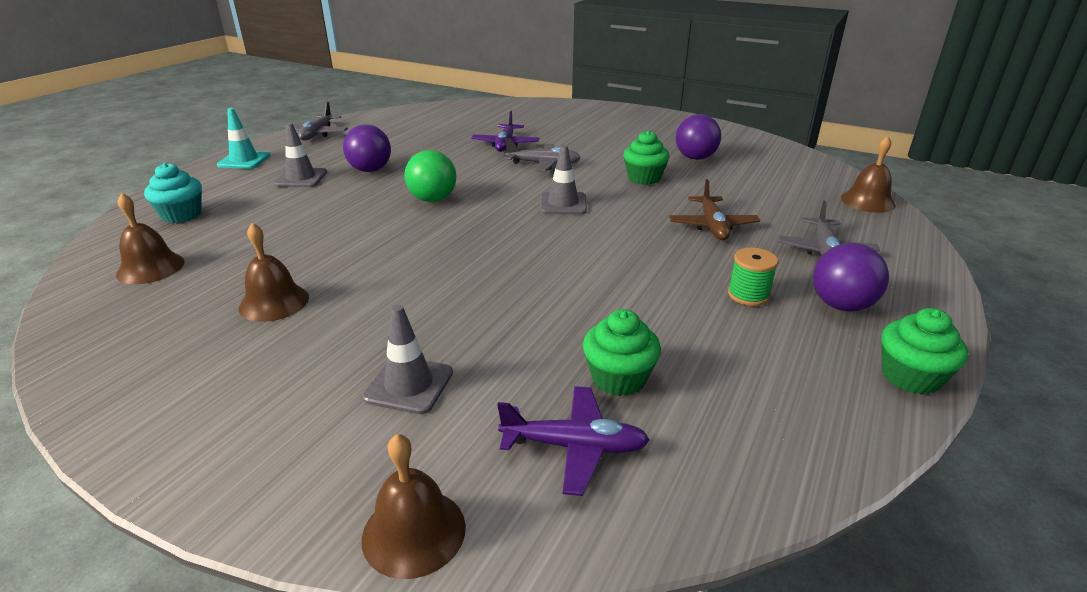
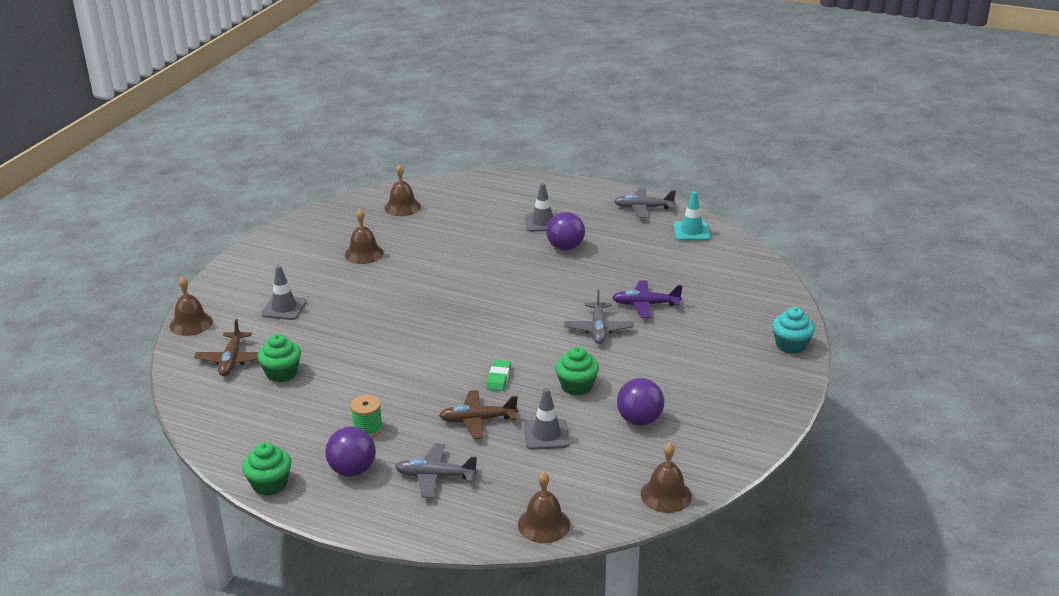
camera: 85 degrees right, 0 degrees up
turquoise cupcake [144,163,202,223] -> turquoise cupcake moved to [772,307,815,354]
turquoise traffic cone [217,108,271,169] -> turquoise traffic cone moved to [674,191,710,241]
green ball [404,150,456,202] -> none
purple plane [497,386,650,496] -> brown plane [194,319,258,376]
grey traffic cone [540,145,587,214] -> grey traffic cone moved to [524,388,569,450]
none -> green eraser [486,360,511,391]
none -> brown bell [641,443,692,513]

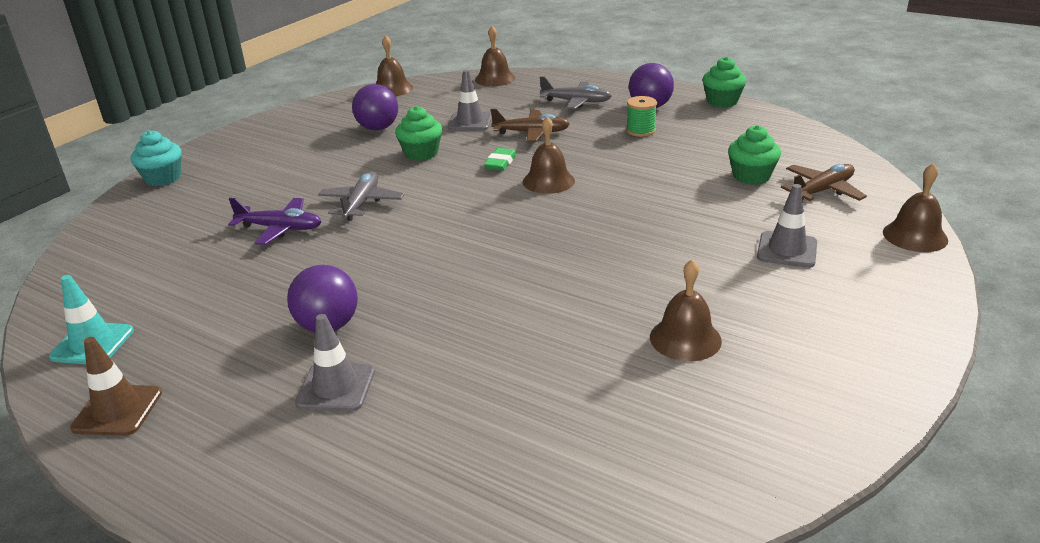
camera: 170 degrees left, 0 degrees up
brown plane [194,319,258,376] -> brown plane turned 45 degrees clockwise [781,164,867,201]
brown bell [384,164,421,216] -> brown bell moved to [523,116,575,194]
grey plane [614,188,676,218] -> brown traffic cone [70,337,162,436]

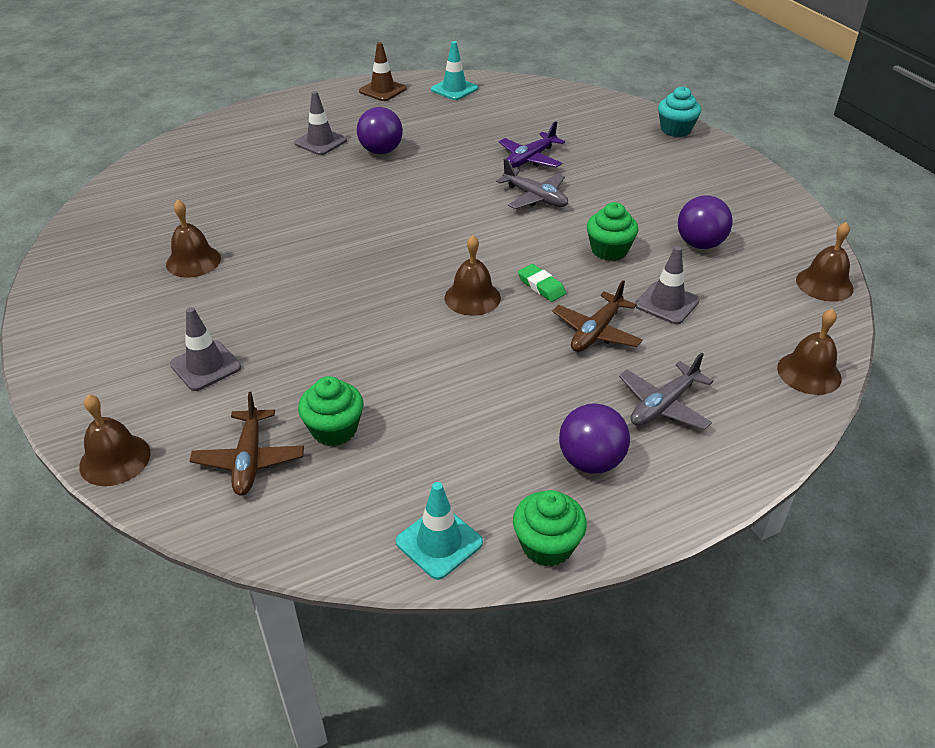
camera: 120 degrees right, 10 degrees up
green spool [626,96,657,137] -> none
none -> turquoise traffic cone [396,482,483,580]

